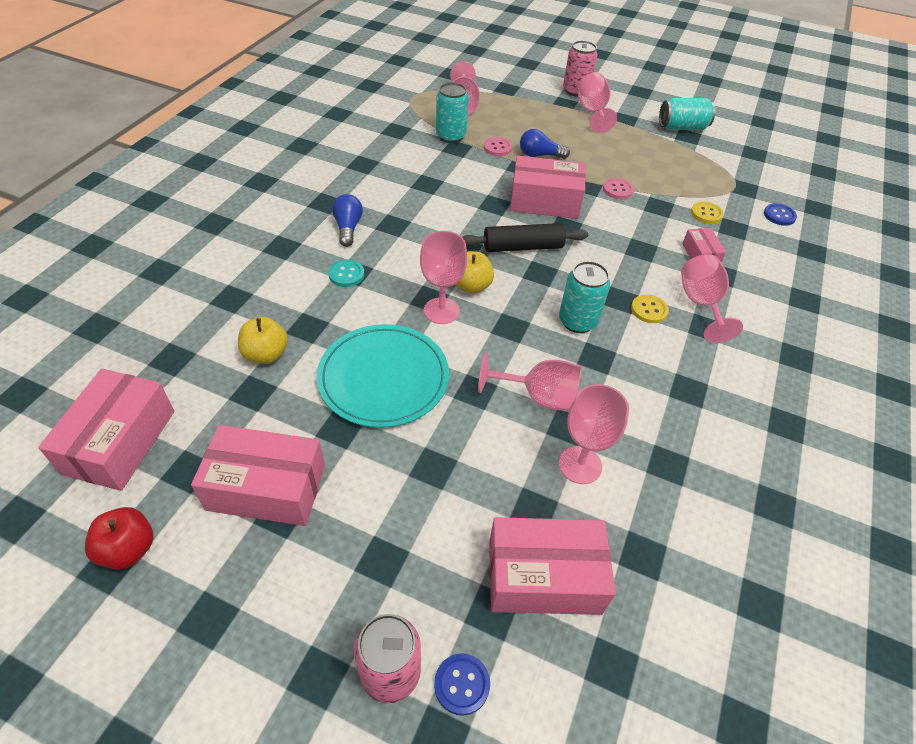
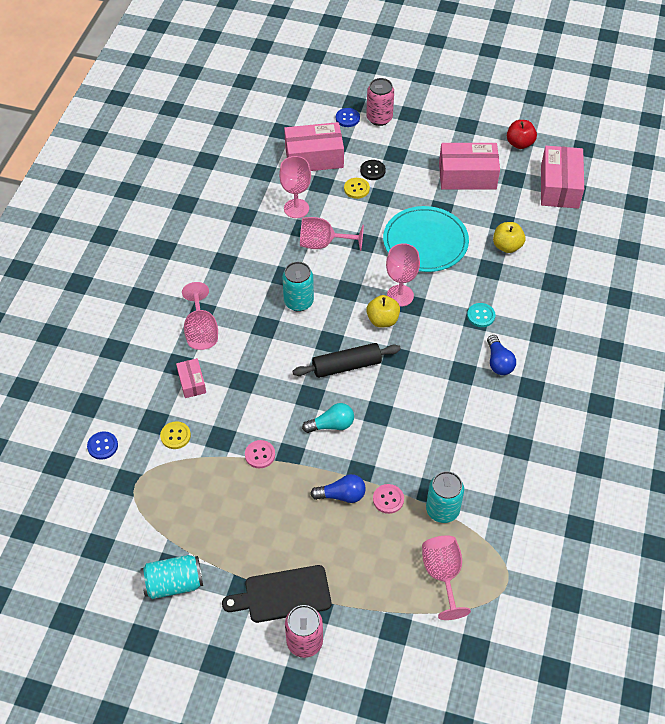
camera: 175 degrees right, 5 degrees up
pink box [510,156,586,219] -> turquoise light bulb [302,403,354,433]
pink goblet [578,72,617,133] -> black cutting board [222,565,331,623]
yellow button [631,294,669,323] -> yellow button moved to [344,178,370,199]
none -> black button [360,160,386,180]

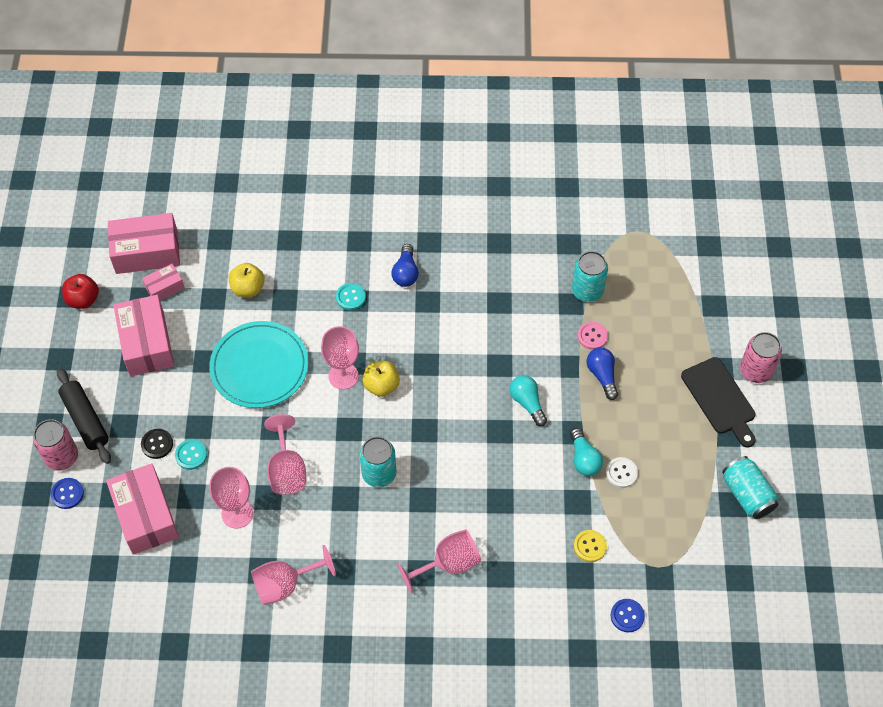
camera: 105 degrees left, 5 degrees up
pink box [176,358,206,398] -> pink box moved to [142,264,185,300]
pink button [245,440,275,468] -> turquoise light bulb [570,428,603,476]
black rolling pin [293,343,401,378] -> black rolling pin moved to [57,368,111,464]
yellow button [344,178,370,199] -> turquoise button [175,439,207,470]
pink goblet [422,535,471,620] -> pink goblet moved to [251,545,336,605]
blue light bulb [487,335,516,375] -> blue light bulb turned 120 degrees clockwise [391,244,419,287]
none -> white button [606,457,638,488]

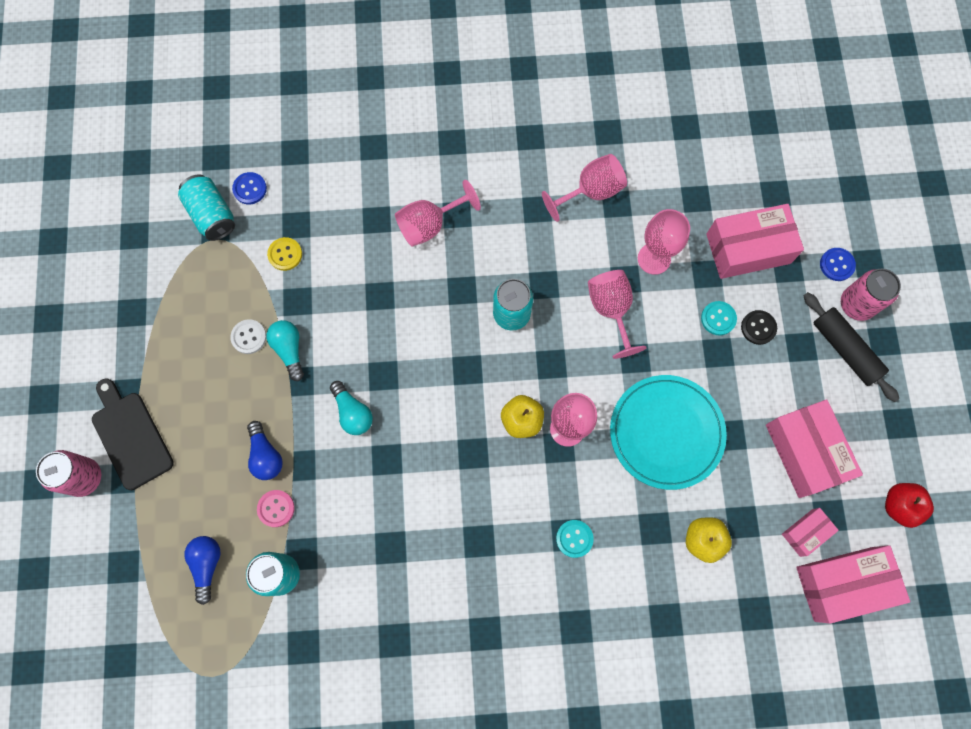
camera: 175 degrees right, 15 degrees up
pink box [106,463,179,555] -> pink box turned 75 degrees counterclockwise [706,204,804,279]
blue light bulb [391,244,419,287] -> blue light bulb moved to [184,536,221,605]
turquoise can [722,456,779,519] -> turquoise can moved to [178,174,235,241]

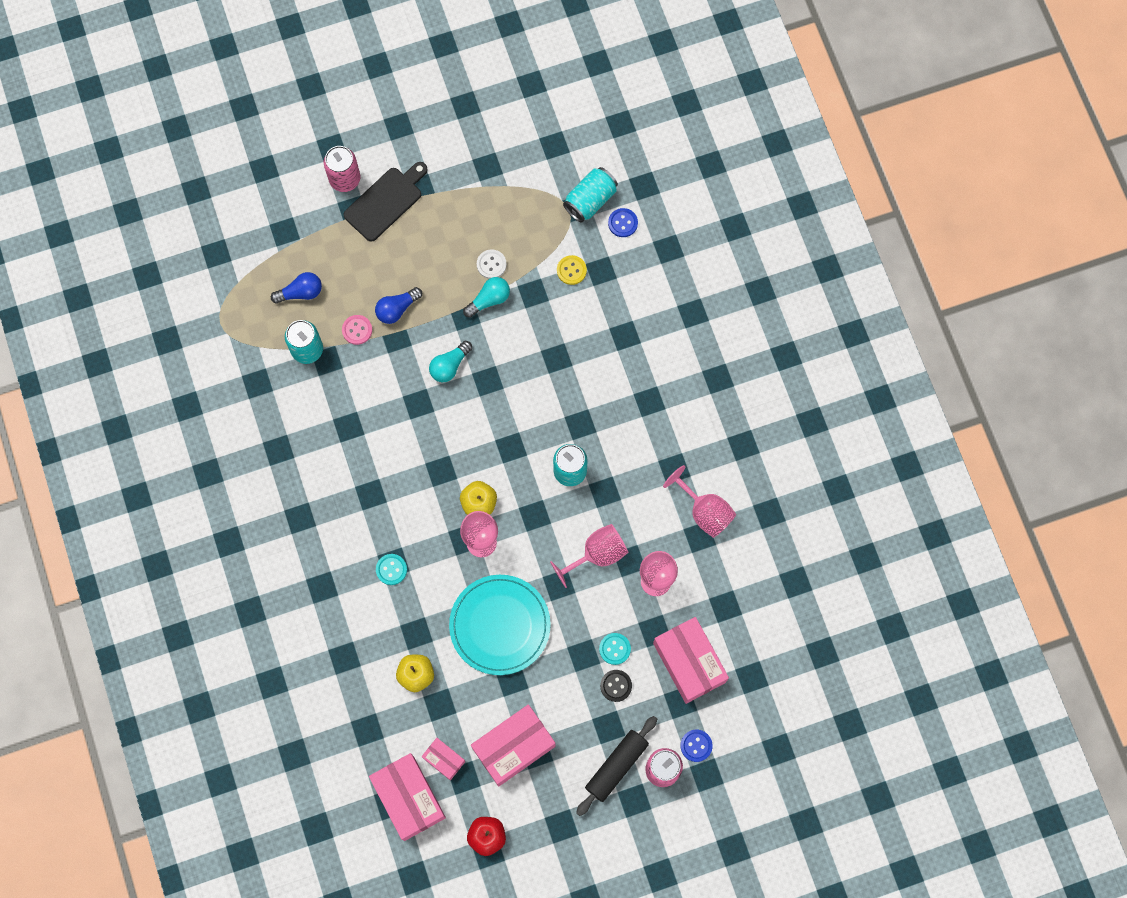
camera: 75 degrees right, 0 degrees up
pink goblet [395,180,481,247] -> none

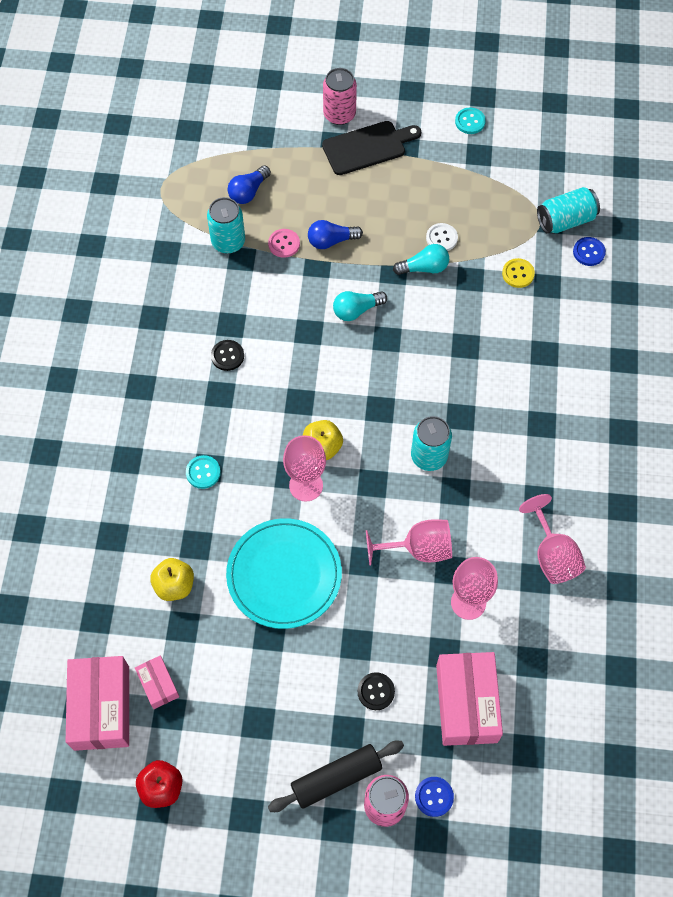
camera: 25 degrees right, 10 degrees down
blue light bulb [271,272,322,304] -> blue light bulb turned 120 degrees clockwise [228,165,271,204]
pink box [471,704,556,787] -> none
turquoise button [599,633,631,665] -> turquoise button moved to [455,107,486,134]
none -> black button [211,340,244,371]

